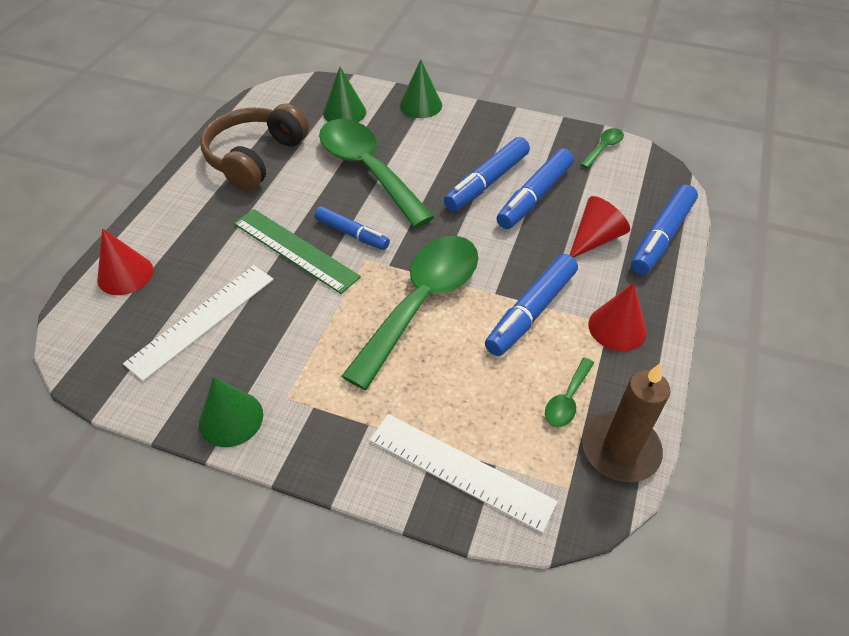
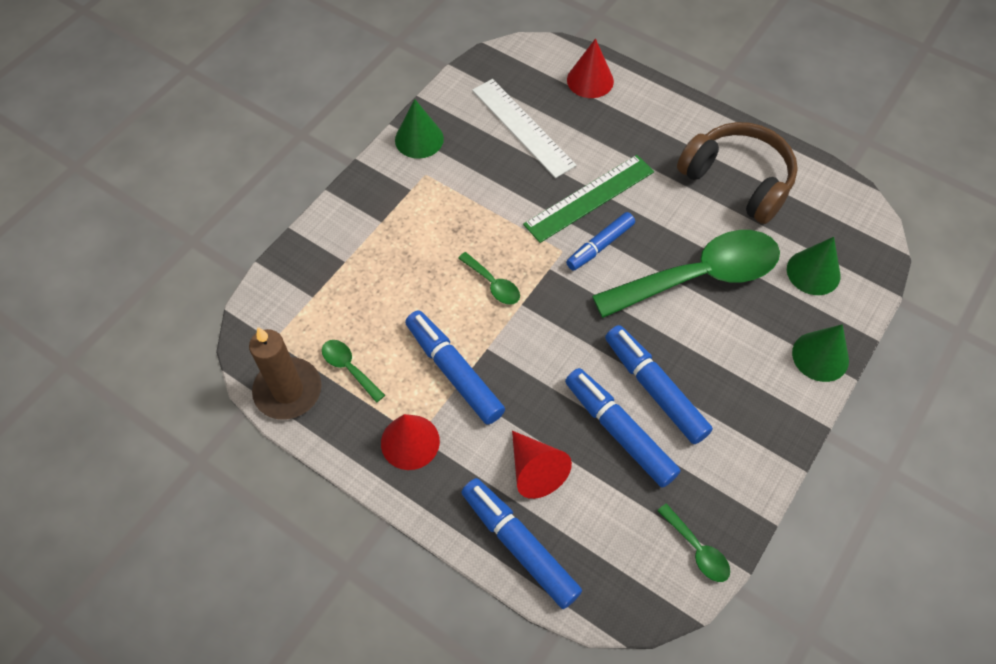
camera: 105 degrees right, 10 degrees up
green spoon [341,236,478,390] -> green spoon [458,252,520,305], size x0.41
white ruler [370,414,558,533] -> none

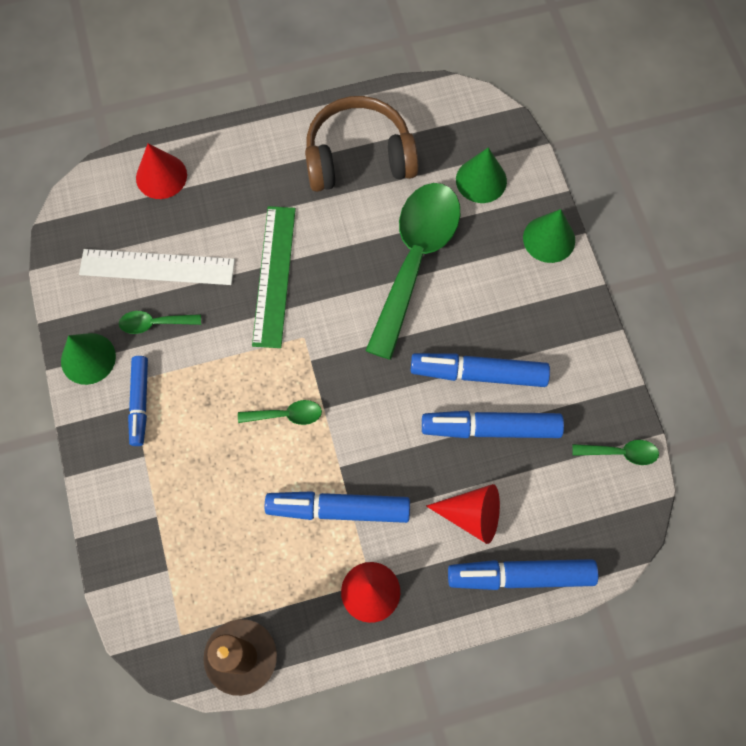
camera: 50 degrees left, 10 degrees up
green spoon [322,340,385,403] -> green spoon moved to [119,311,201,334]
blue marker [566,212,635,271] -> blue marker moved to [128,356,148,446]

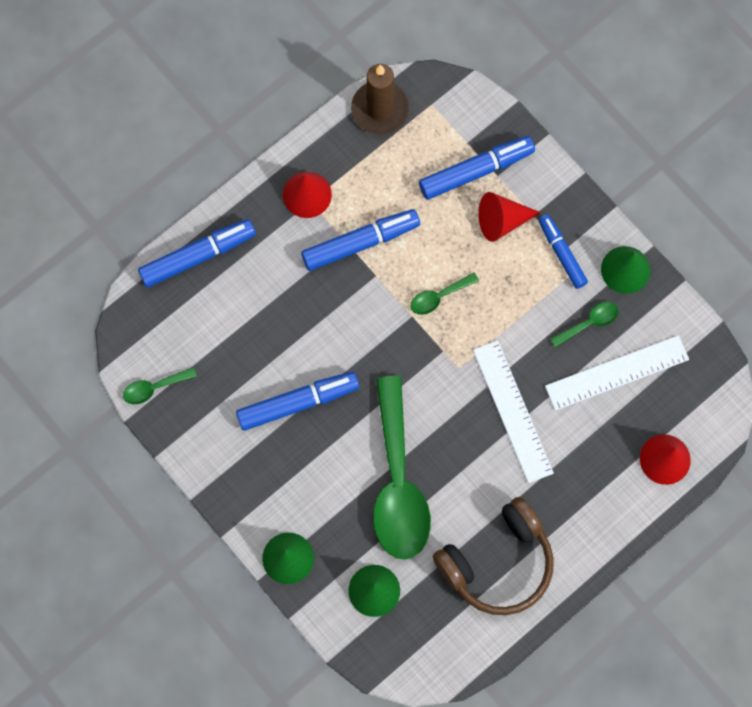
camera: 155 degrees right, 5 degrees up
green ruler [252,206,296,348] -> white ruler [473,340,554,483]
blue marker [422,411,564,438] -> blue marker moved to [419,136,535,200]
red cone [426,484,500,544] -> red cone moved to [478,192,541,242]

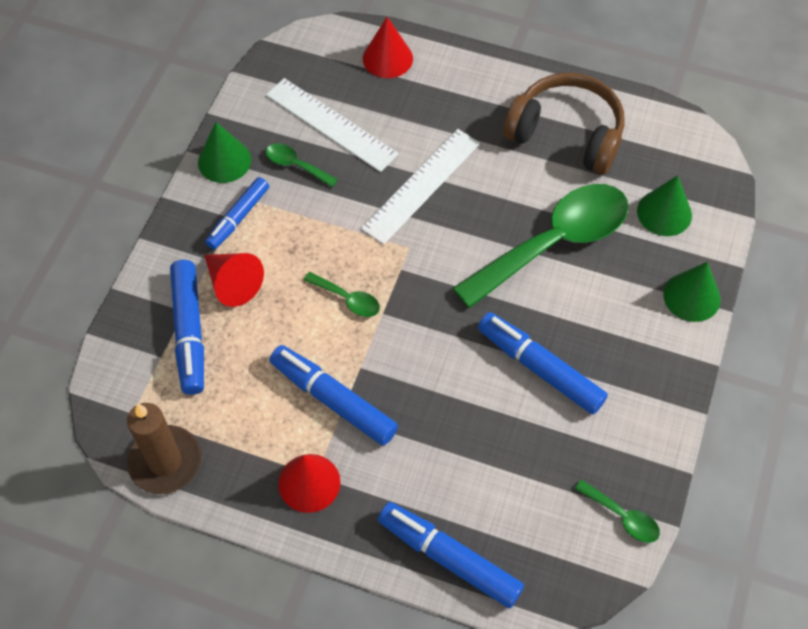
camera: 120 degrees left, 15 degrees down
blue marker [419,136,535,200] -> blue marker turned 135 degrees counterclockwise [170,260,204,395]

